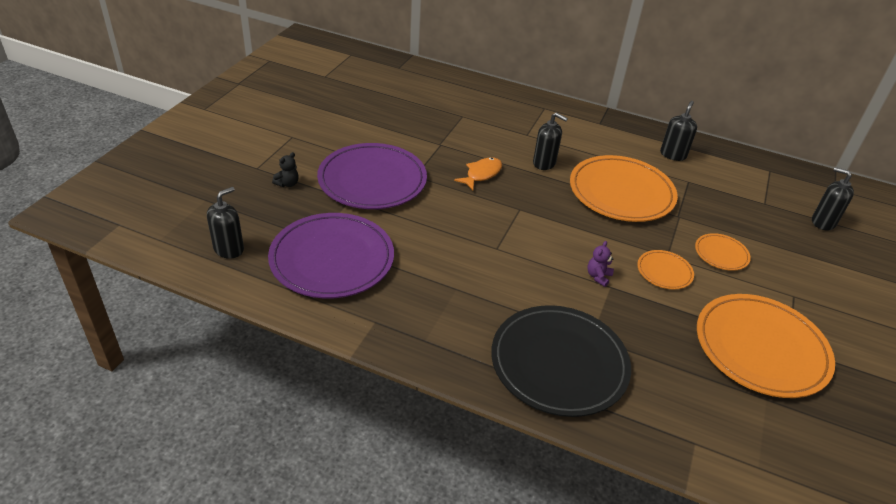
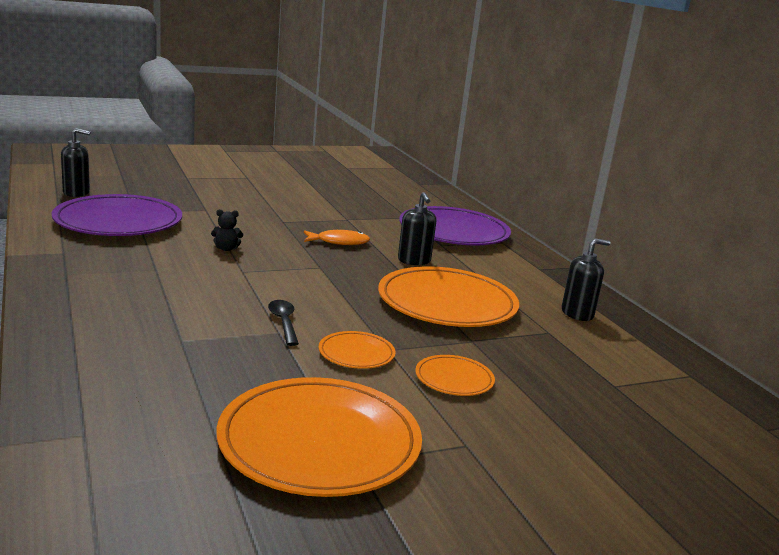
camera: 45 degrees right, 20 degrees down
black teddy bear [272,152,299,187] -> black teddy bear moved to [211,209,243,251]
purple plate [317,143,427,209] -> purple plate moved to [399,206,511,245]
black plate [491,305,631,417] -> none
purple teddy bear [587,241,614,287] -> black spoon [268,300,299,346]
black soap dispenser [812,167,854,230] -> none

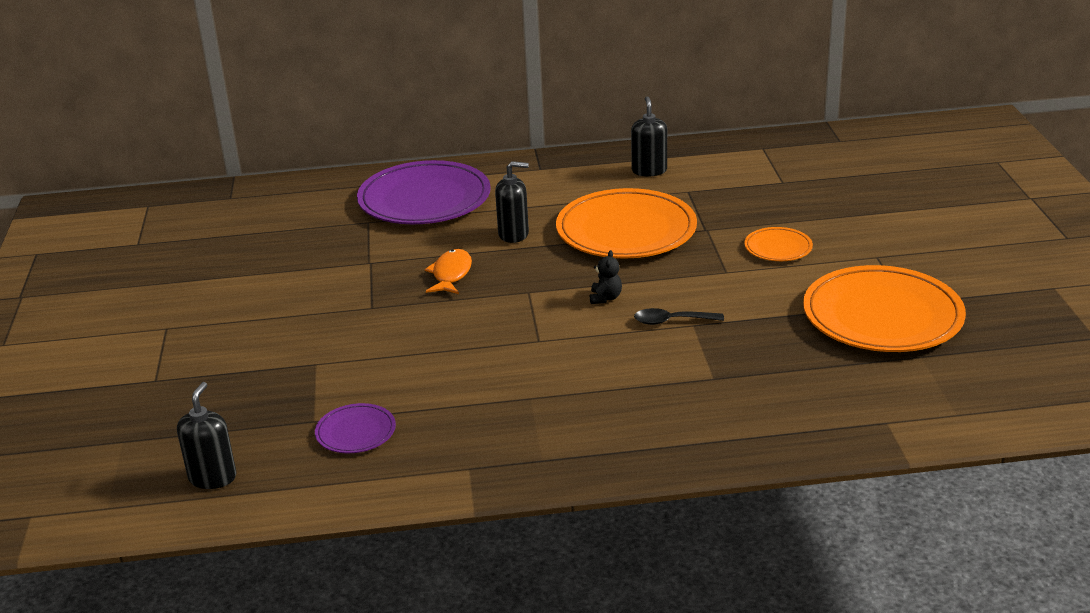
camera: 70 degrees left, 10 degrees up
purple plate [52,194,182,236] -> purple plate [315,403,396,453], size x0.47
black teddy bear [211,209,243,251] -> black teddy bear moved to [590,250,622,304]
orange plate [319,331,396,369] -> none

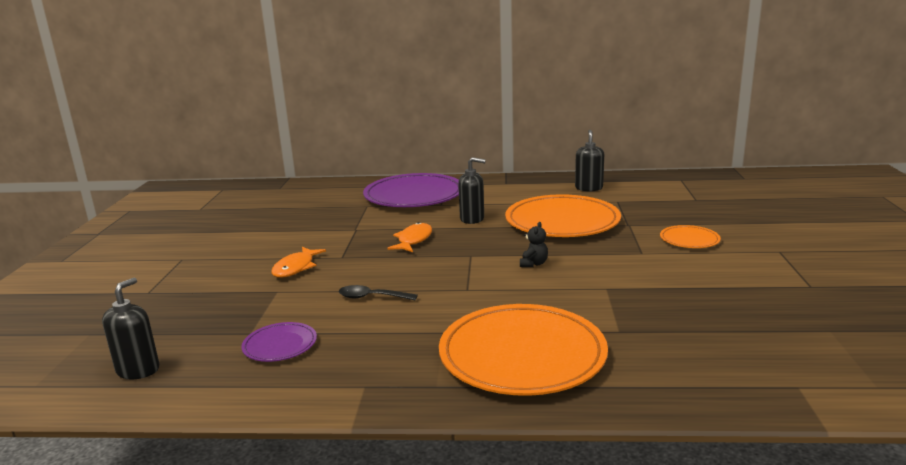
camera: 10 degrees right, 10 degrees down
black spoon [634,308,724,325] -> black spoon moved to [339,285,418,300]
orange plate [803,265,966,352] -> orange plate moved to [439,304,608,396]
none -> orange fish [271,247,326,277]

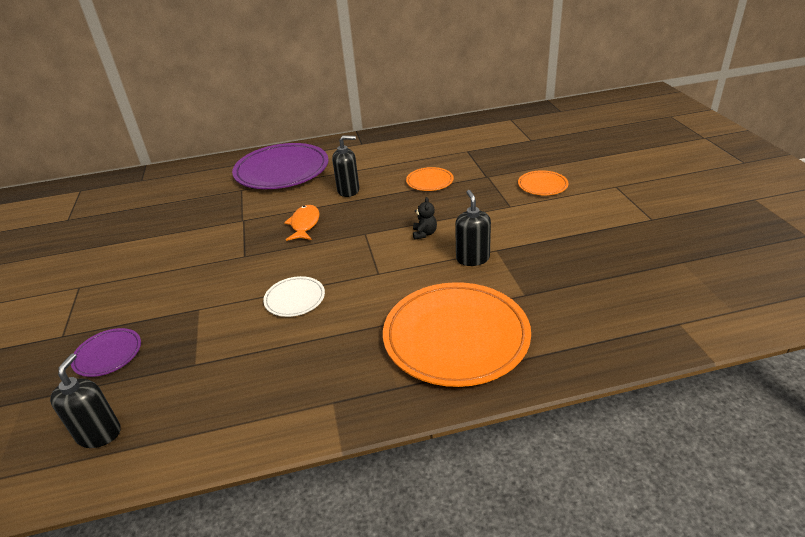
camera: 15 degrees left, 15 degrees up
purple plate [241,322,317,362] -> purple plate moved to [71,328,141,377]
orange fish [271,247,326,277] -> none
black spoon [339,285,418,300] -> white plate [263,276,325,317]
orange plate [505,194,621,237] -> orange plate [406,167,454,191], size x0.47
black soap dispenser [575,130,604,191] -> black soap dispenser moved to [455,190,491,266]

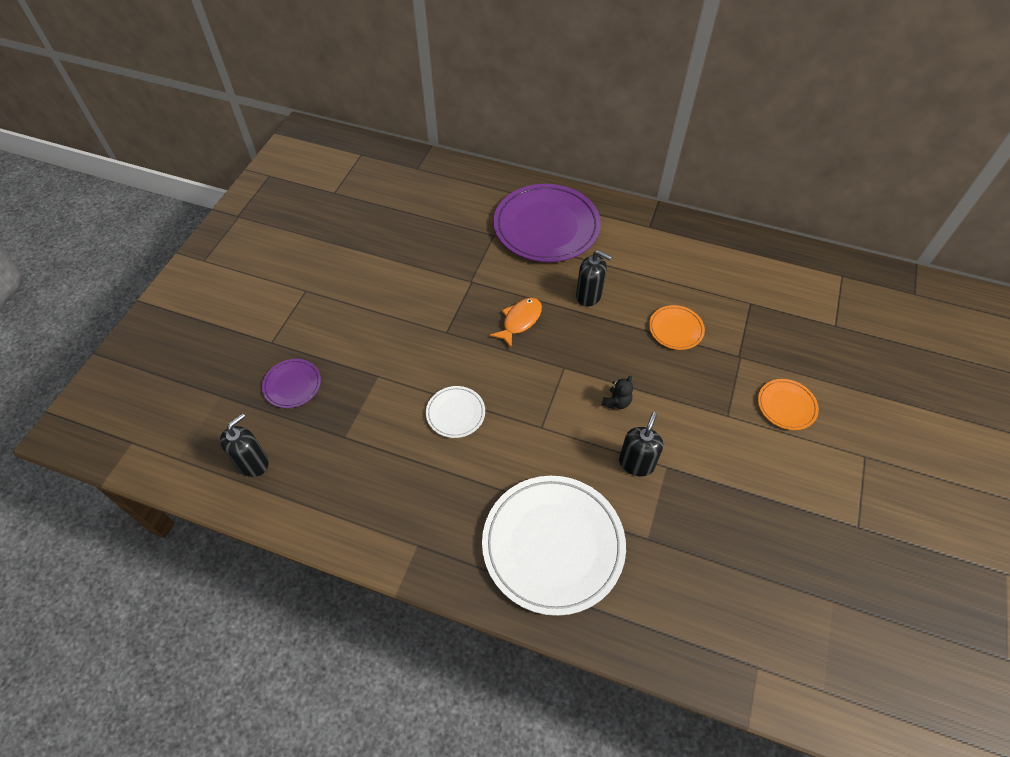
camera: 30 degrees right, 20 degrees up
orange plate [383,282,531,387] -> white plate [482,476,626,616]

